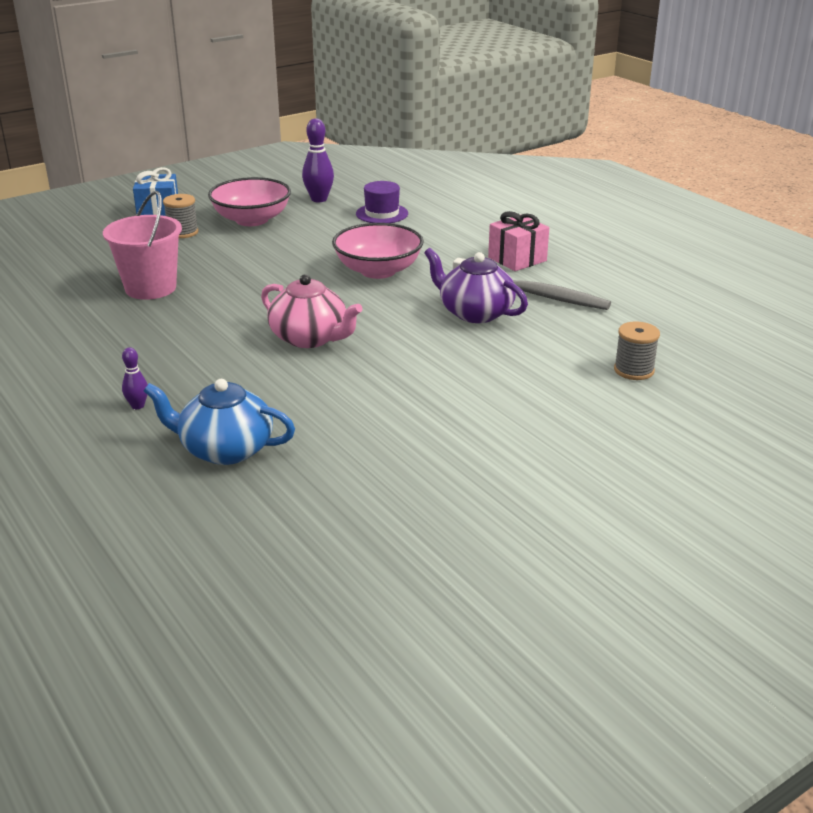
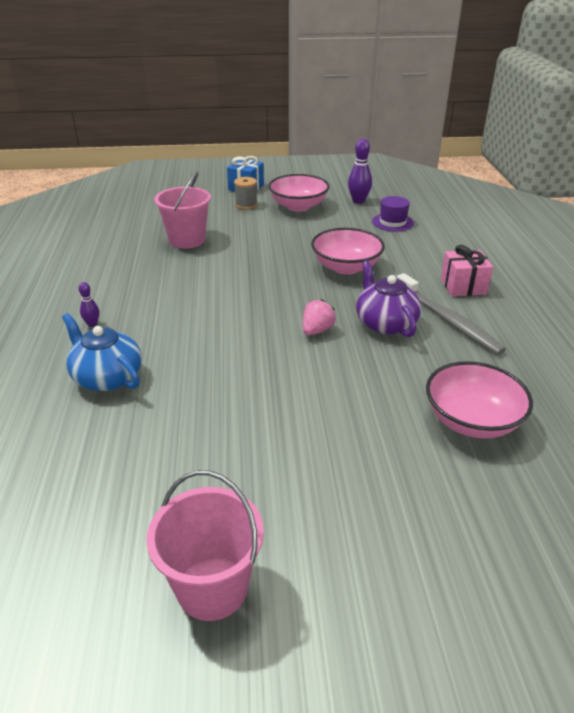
camera: 30 degrees right, 5 degrees up
pink teapot [261,274,362,348] -> none
grey spool [614,322,660,380] -> pink bowl [426,361,533,439]
none -> pink bucket [146,470,264,621]
none -> pink strawberry [303,299,336,335]

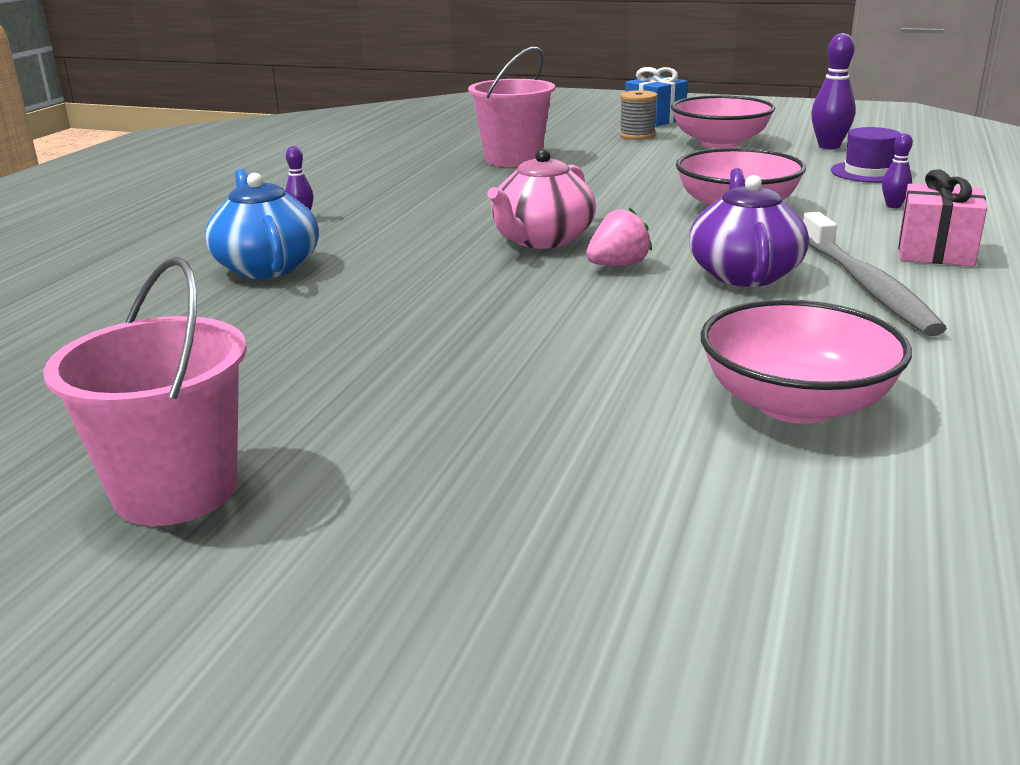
camera: 25 degrees right, 10 degrees down
none -> pink teapot [487,148,596,249]
none -> purple bowling pin [882,133,913,208]

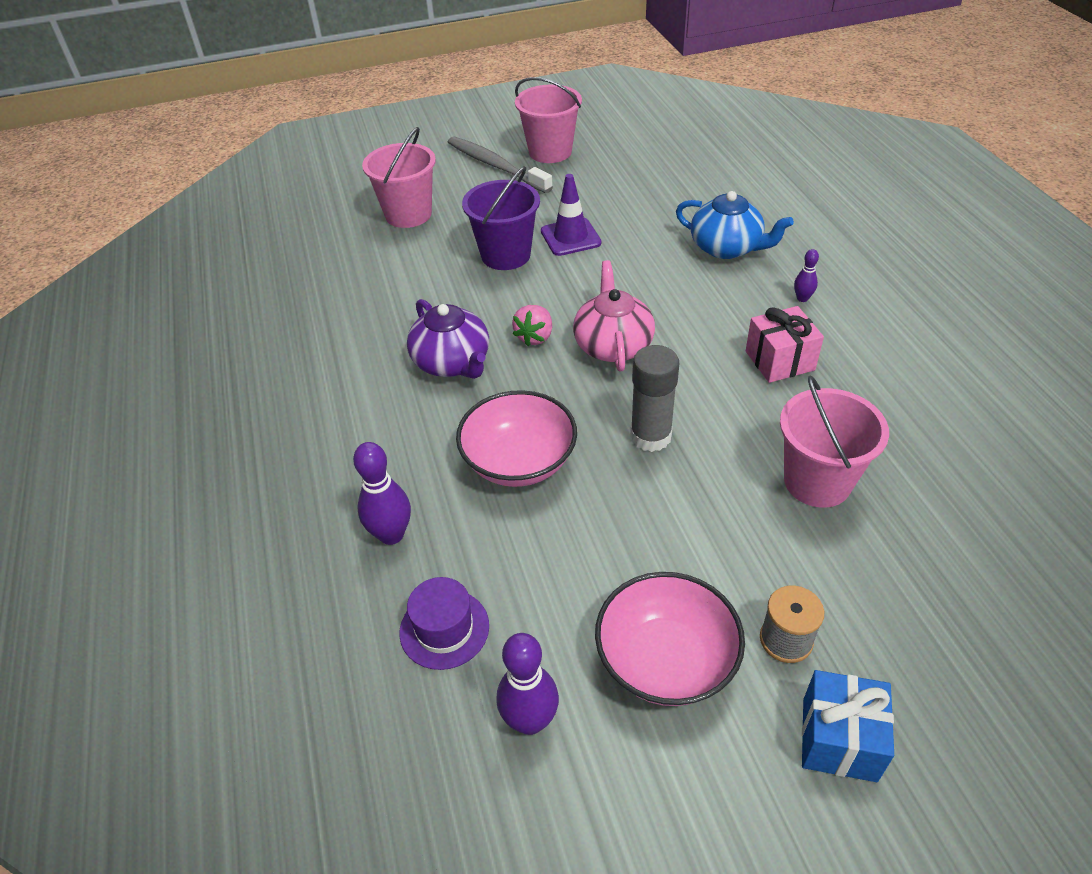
camera: 145 degrees right, 20 degrees up
pink bowl [701,299,912,424] -> none
grey toothbrush [803,212,947,336] -> grey toothbrush moved to [448,136,553,193]
purple bowling pin [882,133,913,208] -> purple bowling pin [353,442,411,545], size x1.80
pink gift [898,169,987,266] -> pink gift moved to [746,306,824,383]
none -> pink bucket [362,127,436,228]
none -> purple bucket [462,166,540,270]
none -> purple traffic cone [541,174,601,256]
none -> grey glue stick [630,345,679,452]

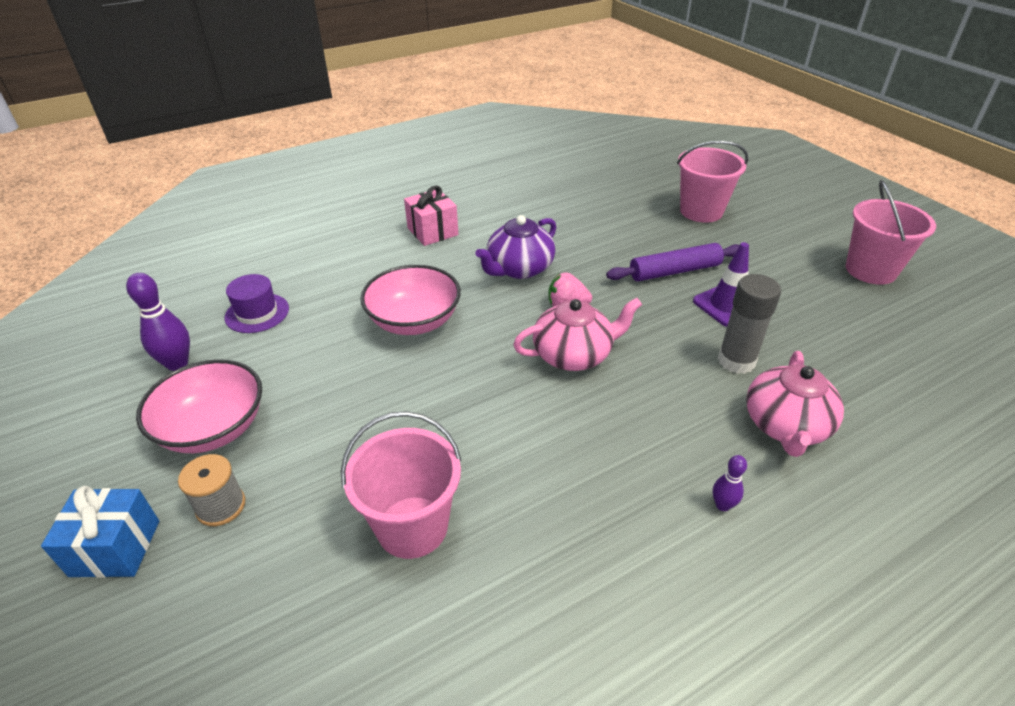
camera: 75 degrees right, 5 degrees down
purple bowling pin [353,442,411,545] -> none
grey toothbrush [448,136,553,193] -> none
purple bucket [462,166,540,270] -> purple rolling pin [606,243,740,281]
grey glue stick [630,345,679,452] -> grey glue stick moved to [718,274,781,374]
blue teapot [676,191,794,259] -> pink teapot [746,351,844,457]
pink gift [746,306,824,383] -> pink gift moved to [404,186,459,246]

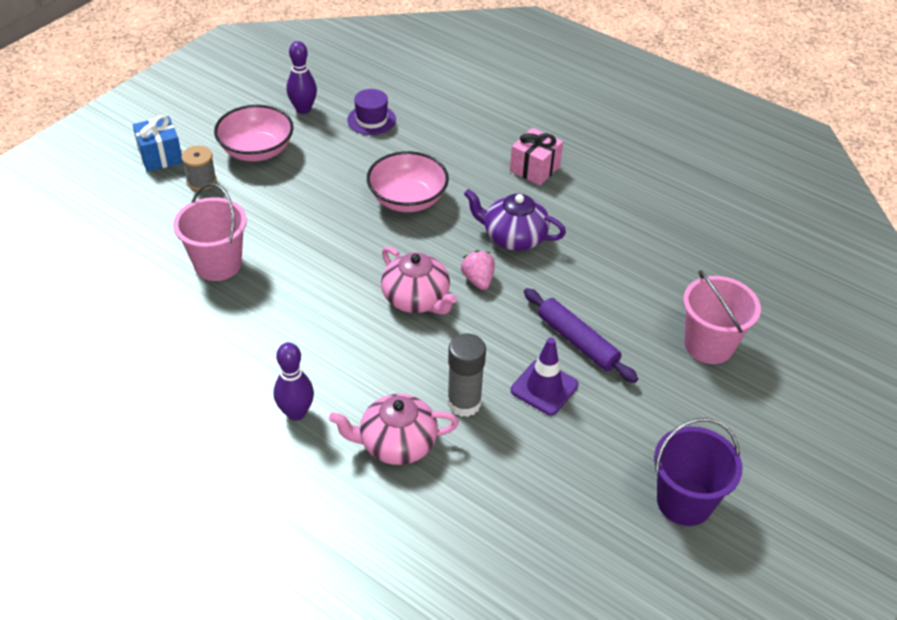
camera: 65 degrees right, 5 degrees up
purple bowling pin [713,455,747,511] -> purple bowling pin [274,342,314,421], size x1.80
pink bucket [846,180,936,285] -> purple bucket [654,418,743,526]

